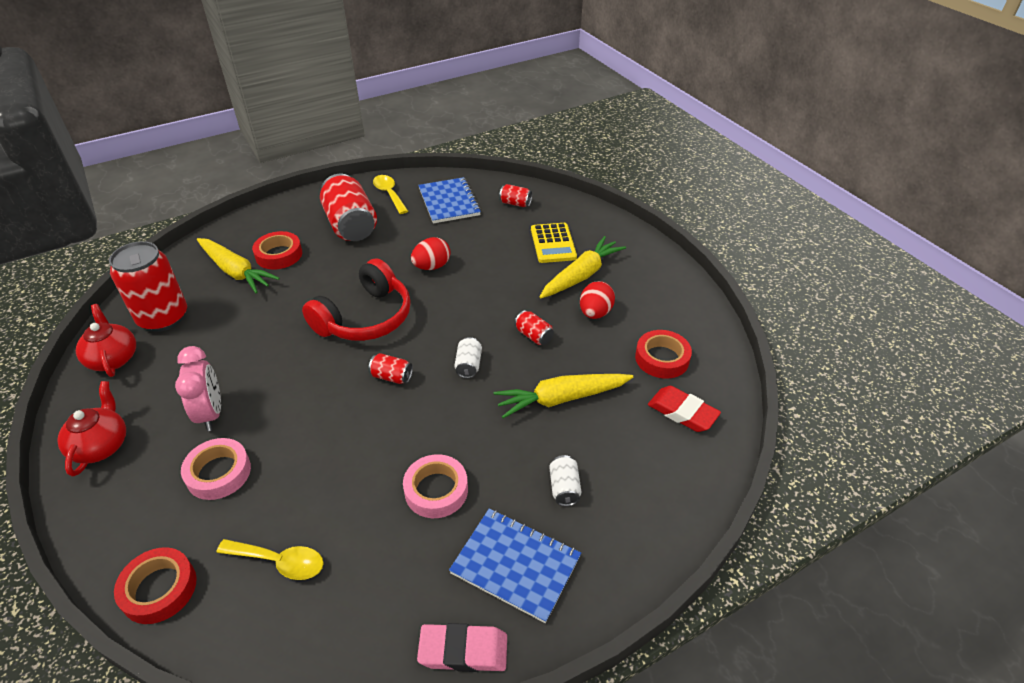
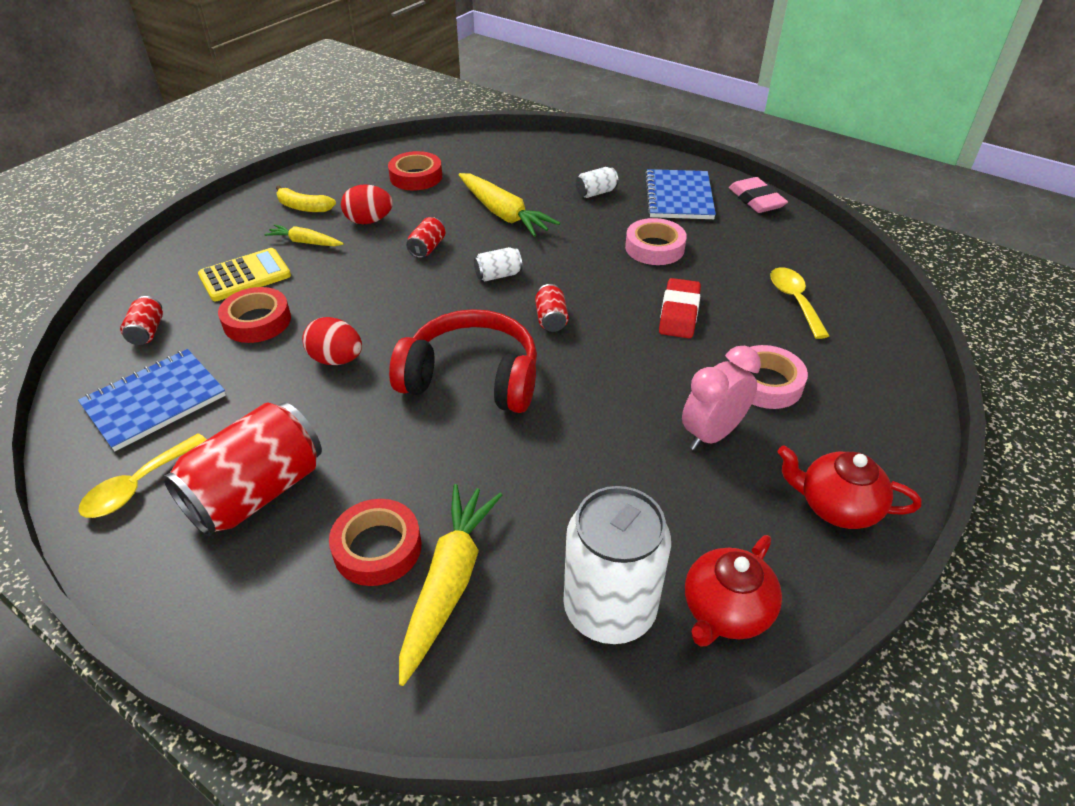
camera: 115 degrees left, 0 degrees up
red teapot [57,381,126,476] -> red teapot turned 45 degrees clockwise [777,446,921,529]
red can [109,241,187,332] -> white can [563,486,671,644]
red tape [114,547,197,624] -> red tape moved to [218,287,291,343]
yellow carrot [540,236,626,298] -> yellow carrot [264,224,344,246], size x0.57
red eraser [648,386,721,432] -> red eraser moved to [659,278,701,338]
none -> yellow banana [276,186,336,212]

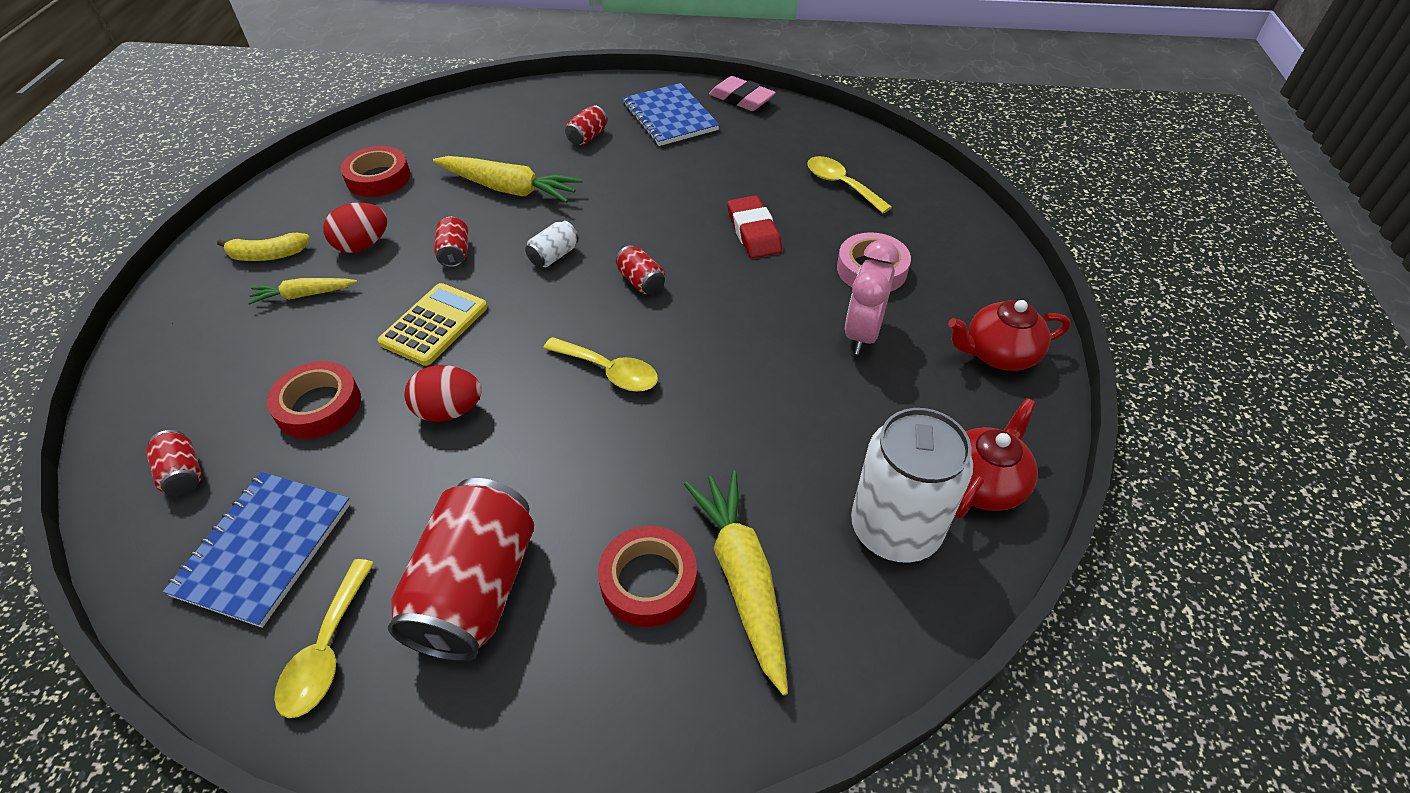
camera: 30 degrees left, 5 degrees up
yellow calculator [198,248,291,301] -> yellow calculator moved to [378,283,487,366]
red headphones [389,309,537,413] -> yellow spoon [543,337,658,392]
white can [576,167,619,198] -> red can [565,105,607,146]
pink tape [625,218,687,265] -> none
red teapot [685,535,782,647] -> red teapot turned 150 degrees counterclockwise [955,398,1038,519]

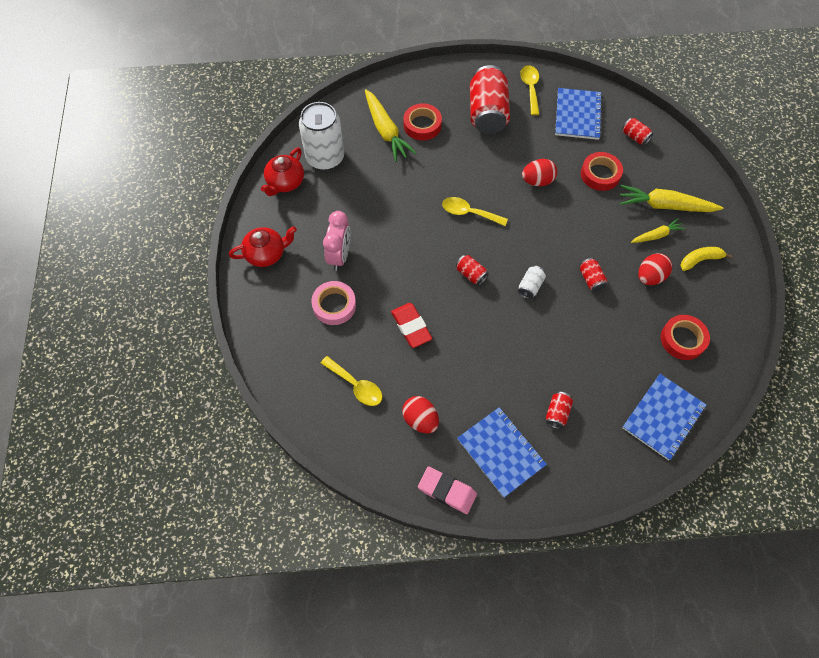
camera: 170 degrees right, 15 degrees up
yellow calculator [378,283,487,366] -> none
yellow carrot [433,156,583,203] -> yellow carrot moved to [620,185,723,212]
none -> red egg [402,396,439,433]
none -> blue notebook [622,374,707,460]

